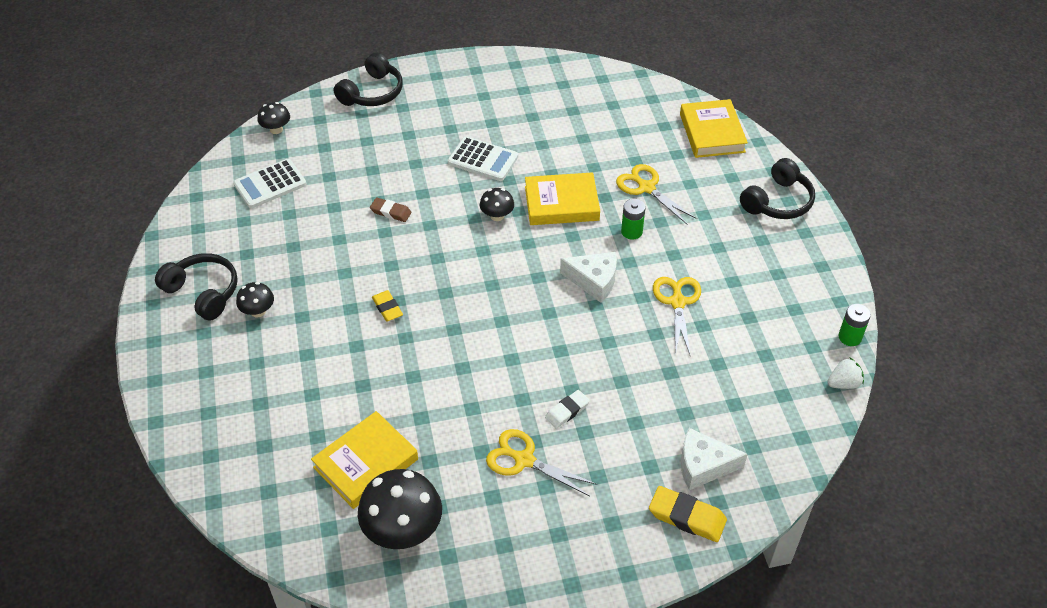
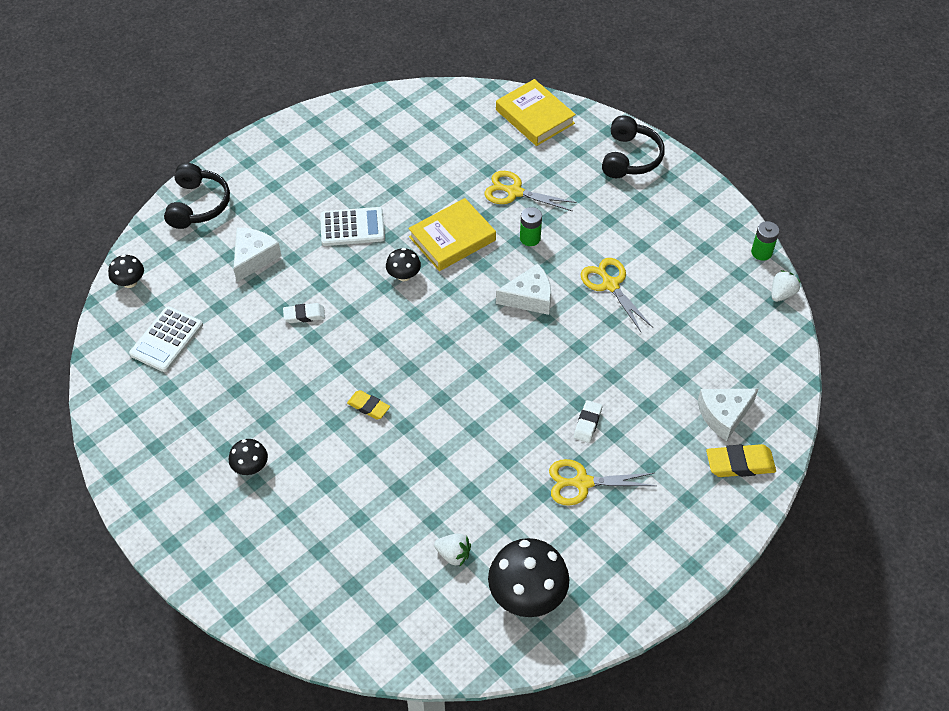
camera: 30 degrees left, 5 degrees up
black headphones [155,253,238,320] -> none
yellow book [311,411,418,509] -> white strawberry [434,533,471,566]
brown eraser [370,198,412,222] -> white eraser [283,303,325,323]
none -> white cheese [234,228,281,282]

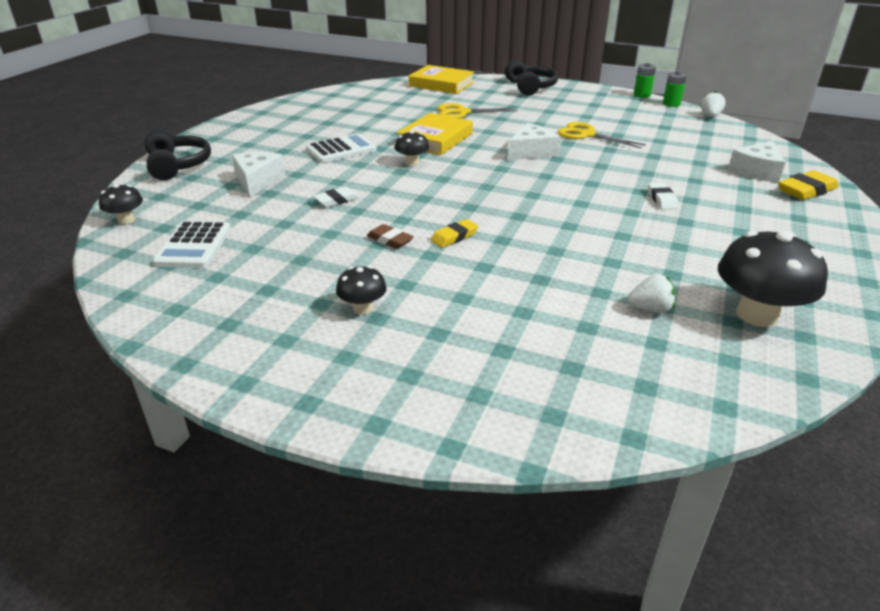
camera: 25 degrees left, 20 degrees down
yellow eraser [347,390,390,419] -> yellow eraser turned 45 degrees counterclockwise [431,219,478,248]
green battery [520,207,542,246] -> green battery moved to [634,63,656,98]
yellow scissors [549,459,656,506] -> none
none -> brown eraser [367,224,414,249]

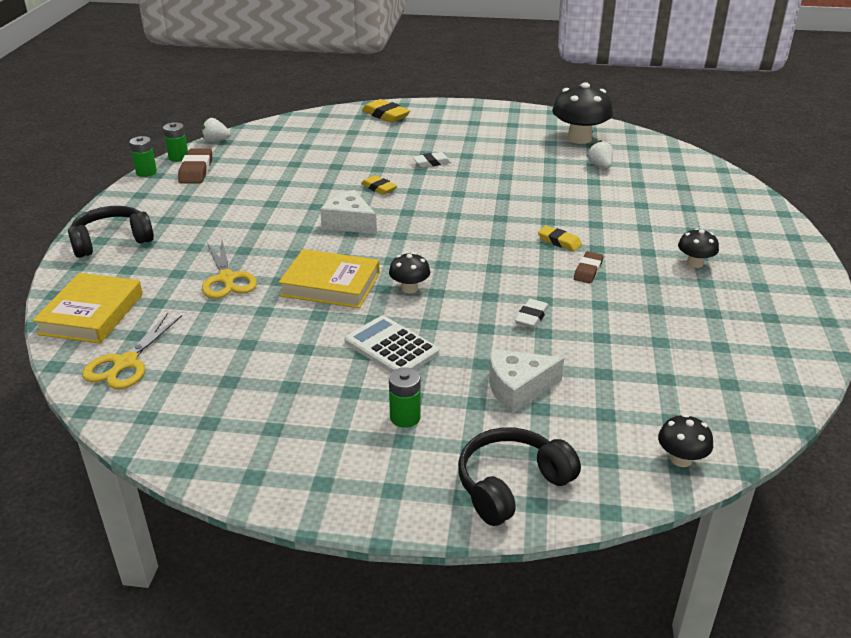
camera: 105 degrees left, 0 degrees up
white calculator [153,221,231,268] -> none
white eraser [313,187,360,207] -> white eraser turned 75 degrees clockwise [515,299,549,328]
yellow scissors [558,122,646,148] -> yellow scissors moved to [82,313,182,389]
white cheese [728,141,785,183] -> none
none -> brown eraser [178,148,212,183]
none -> yellow eraser [361,175,397,195]
none -> green battery [389,367,421,428]

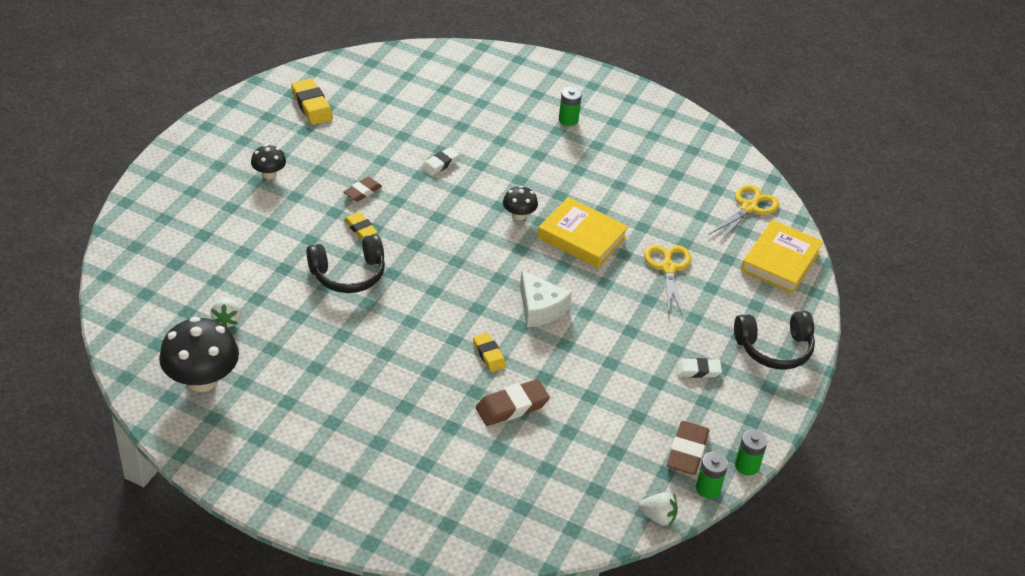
camera: 165 degrees left, 10 degrees up
white calculator [345,315,439,372] -> none
yellow eraser [362,99,410,123] -> yellow eraser moved to [291,78,333,125]
white eraser [413,152,451,167] -> white eraser moved to [676,358,722,378]
black headphones [458,427,581,526] -> black headphones moved to [306,234,385,293]
white cheese [489,349,564,414] -> none
black mushroom [658,414,713,467] -> none
none -> brown eraser [475,379,550,426]

